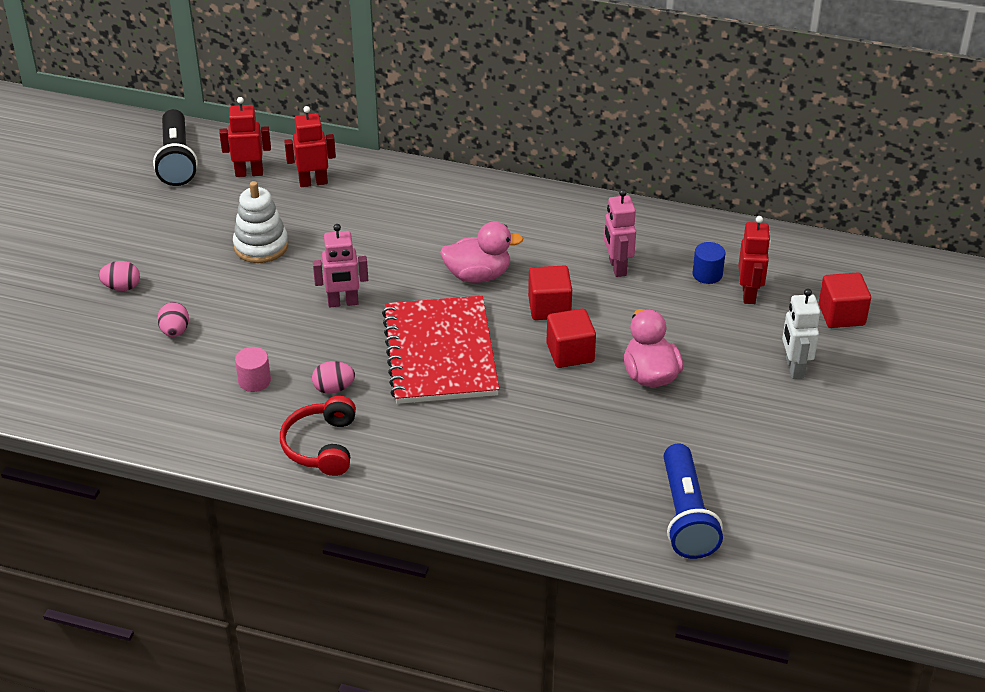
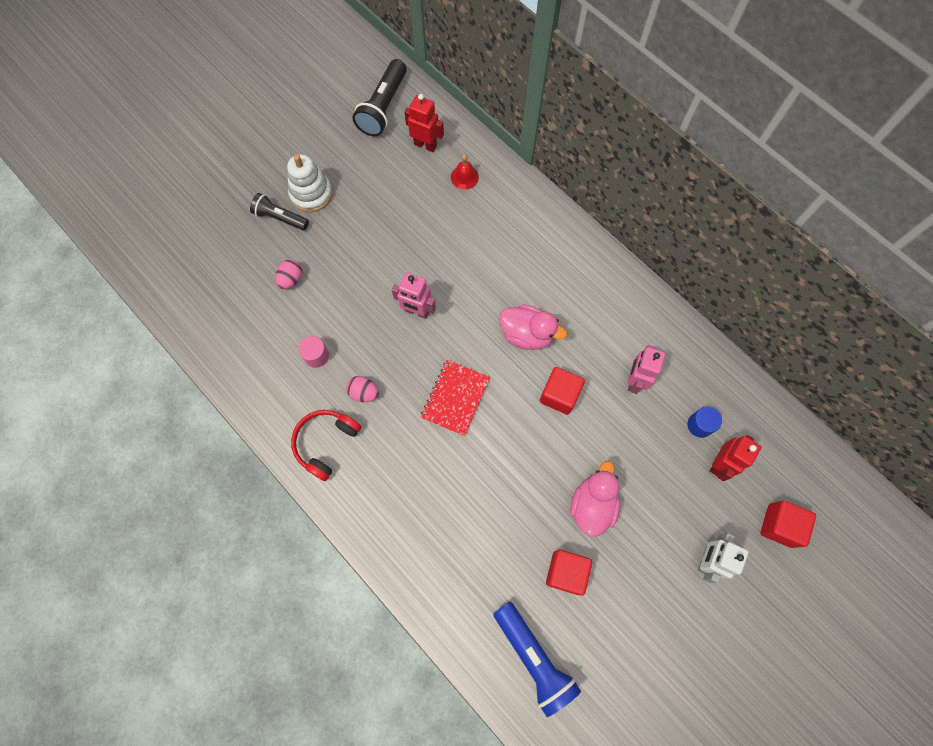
camera: 30 degrees right, 30 degrees up
pink egg [99,261,140,291] -> black flashlight [250,193,309,230]
white stacking toy [233,181,288,263] -> white stacking toy moved to [287,154,332,212]
red robot [284,106,336,187] -> red bell [451,154,479,190]
red notebook [382,296,499,404] -> red notebook [420,360,490,436], size x0.59
red cube [546,309,596,368] -> red cube moved to [546,550,592,595]
blue flashlight [664,444,723,559] -> blue flashlight turned 60 degrees counterclockwise [493,602,581,717]

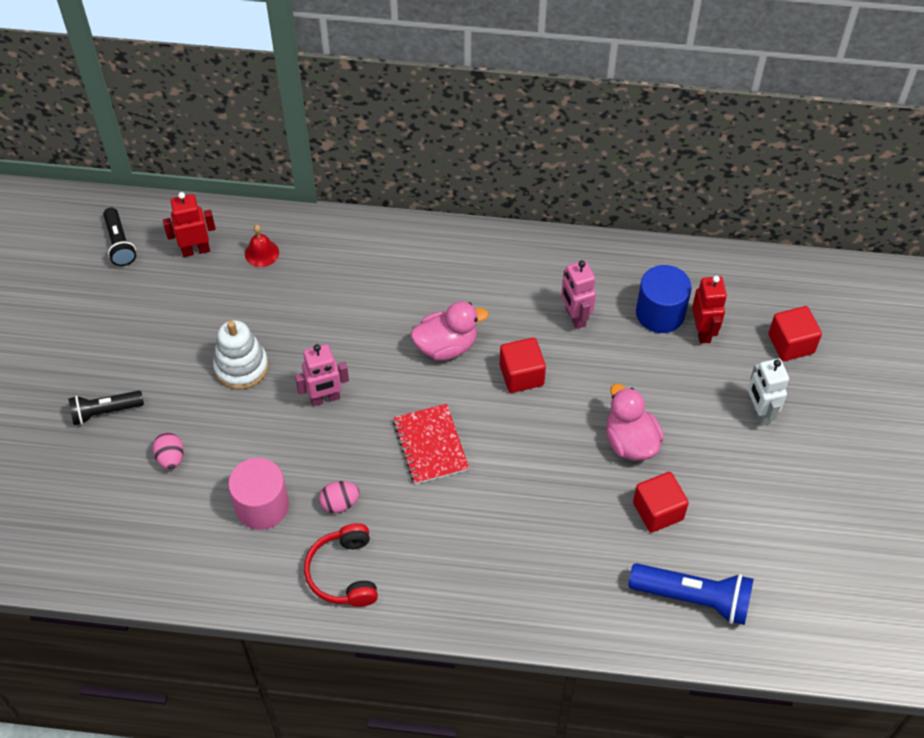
camera: 40 degrees left, 15 degrees down
white stacking toy [287,154,332,212] -> white stacking toy moved to [213,320,268,389]
pink cylinder [298,336,329,368] -> pink cylinder [228,458,289,530], size x1.72
black flashlight [352,59,407,136] -> black flashlight [103,208,136,266], size x0.64
blue cylinder [687,407,722,438] -> blue cylinder [636,265,692,333], size x1.72

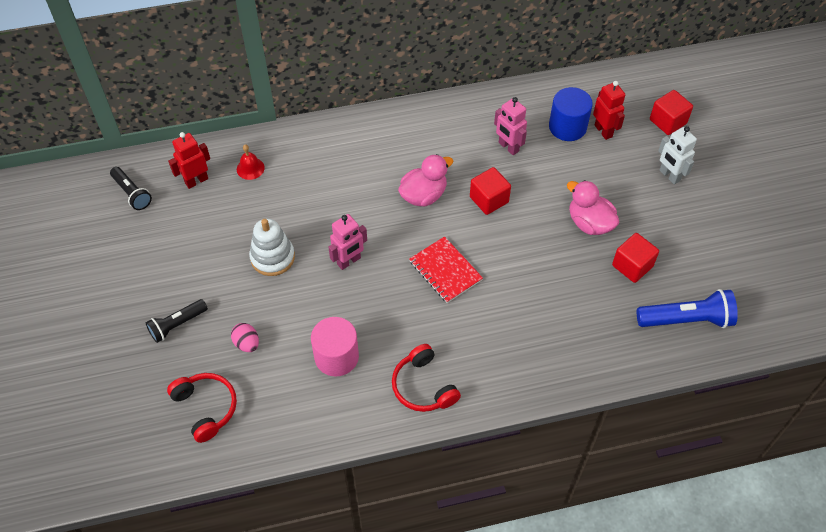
camera: 20 degrees left, 0 degrees up
pink egg [319,481,360,513] -> none
none -> red headphones [167,373,237,443]

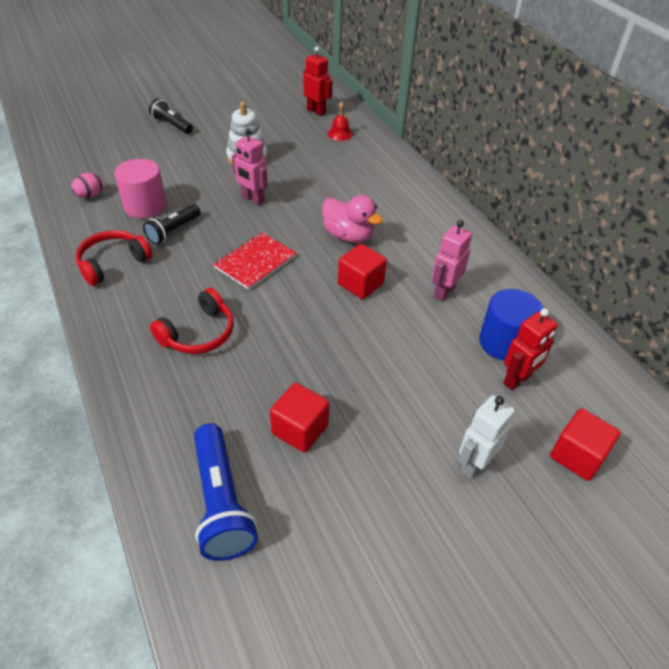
camera: 75 degrees right, 10 degrees down
black flashlight [110,167,152,210] -> black flashlight moved to [143,204,201,244]
red headphones [167,373,237,443] -> red headphones moved to [150,288,234,354]
pink egg [231,323,259,352] -> pink egg moved to [71,173,103,198]
pink duck [567,180,620,235] -> none

